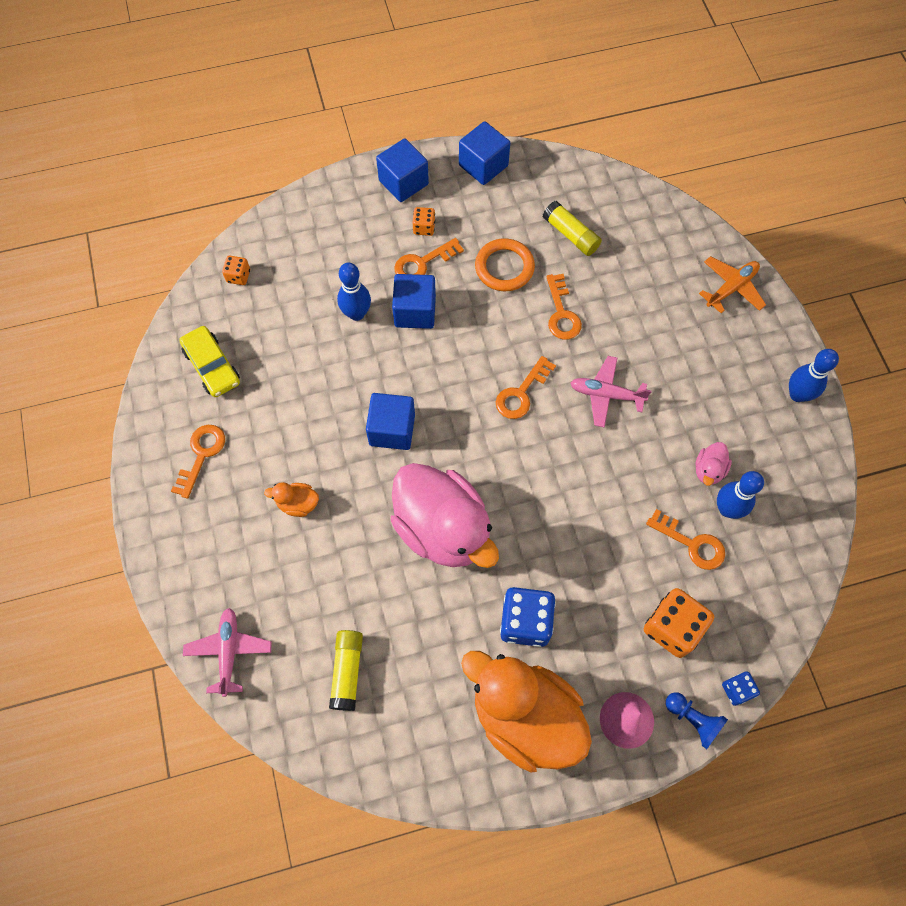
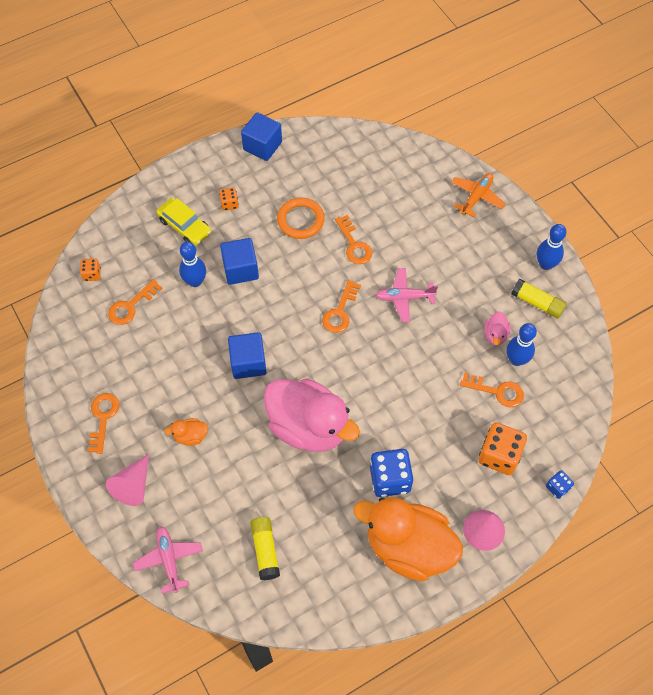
camera: 15 degrees left, 5 degrees down
yellow car [179,326,240,397] -> yellow car moved to [156,198,211,245]
blue cube [376,138,429,202] -> none
orange key [394,238,464,275] -> orange key moved to [108,279,163,325]
yellow glue stick [543,201,602,256] -> yellow glue stick moved to [511,279,567,318]
blue pawn [666,692,728,749] -> none
none -> pink cone [106,454,149,506]

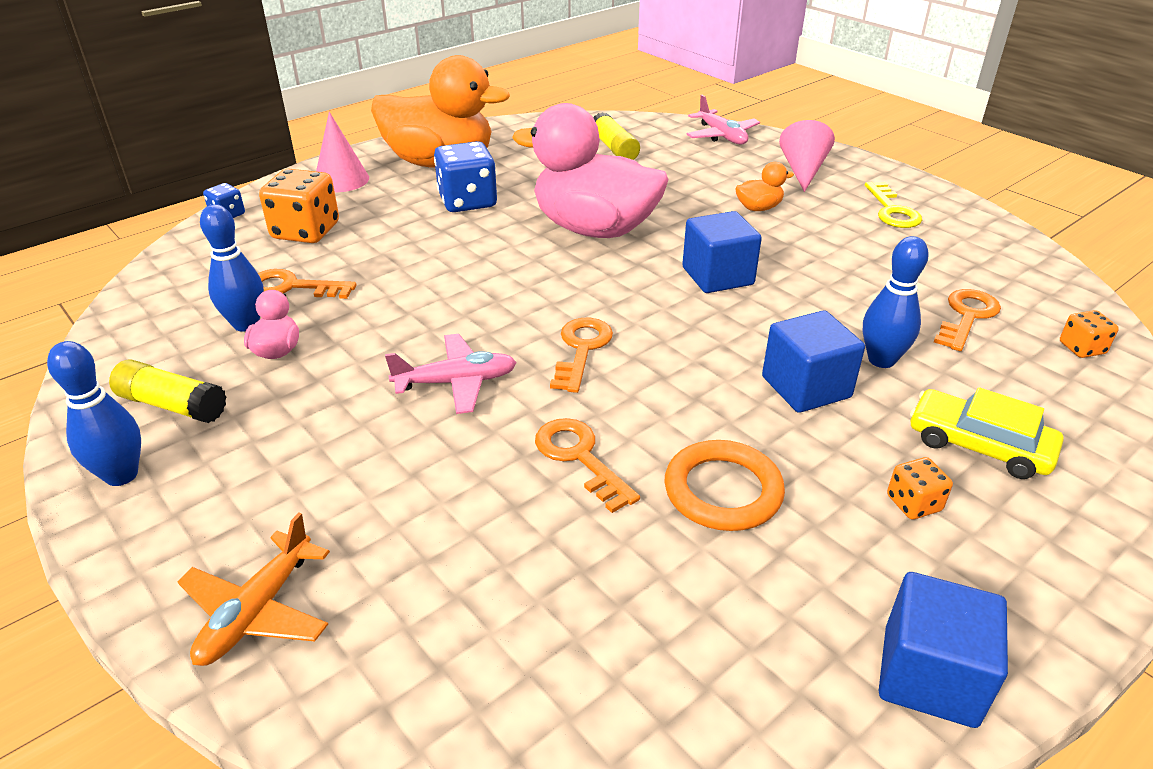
camera: 170 degrees right, 25 degrees down
orange key [87,393,119,454] -> yellow key [865,182,922,228]

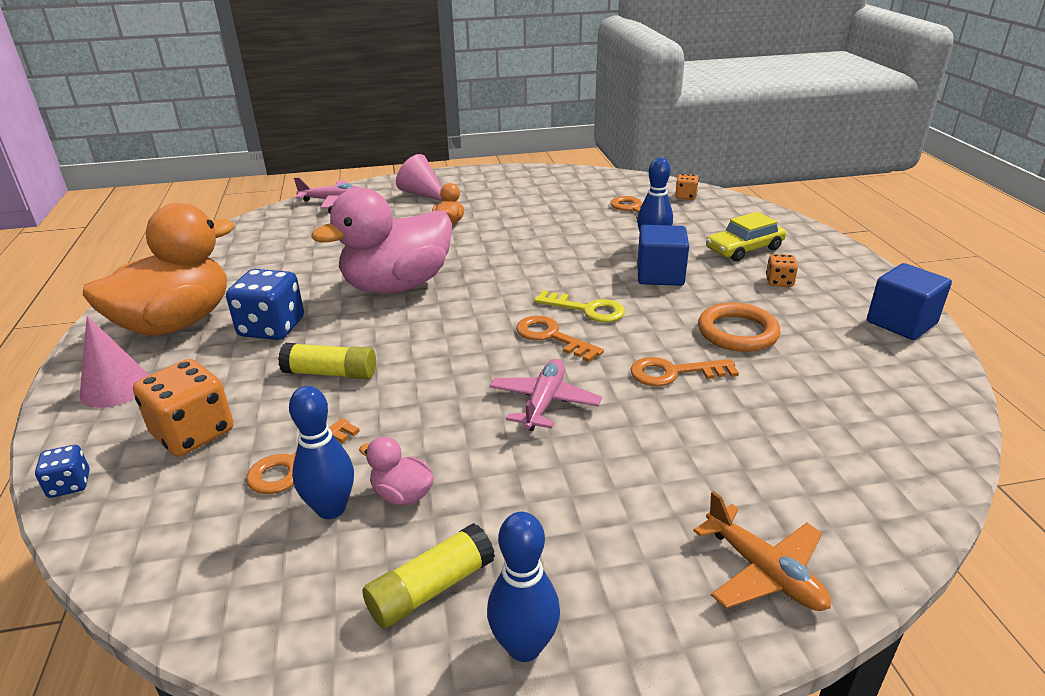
camera: 60 degrees left, 5 degrees down
yellow glue stick [594,112,640,160] -> yellow glue stick moved to [278,343,376,380]
blue cube [682,211,762,293] -> none
yellow key [865,182,922,228] -> yellow key moved to [534,290,625,322]

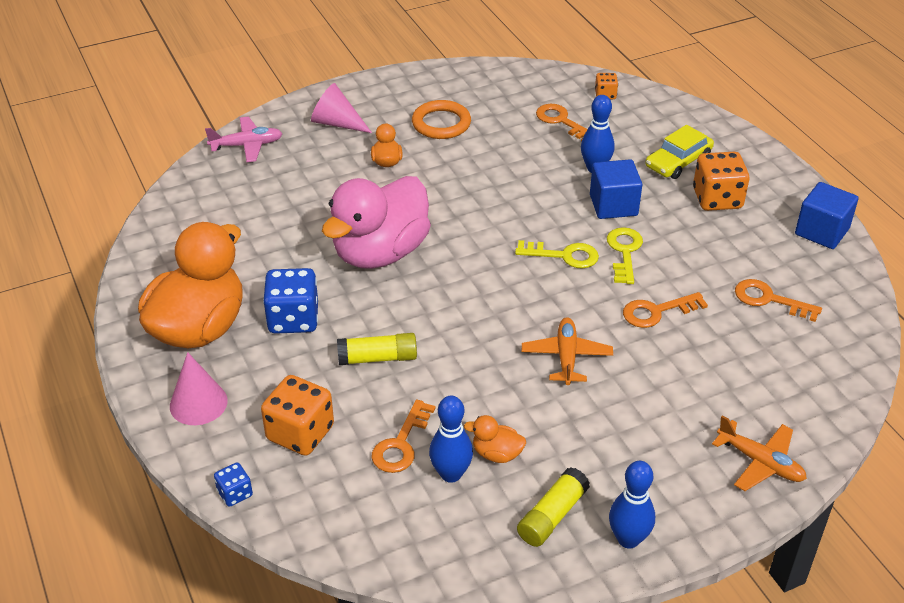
camera: 15 degrees left, 10 degrees up
pink duck [359,436,434,506] -> orange duck [464,415,526,463]
pink plane [490,359,602,431] -> orange plane [522,317,613,385]
orange key [516,316,604,362] -> orange key moved to [735,279,822,322]
orange ring [698,303,781,352] -> orange ring moved to [412,100,471,139]
orange dice [766,254,798,287] -> orange dice [693,152,749,211], size x1.94
none -> yellow key [607,227,643,284]

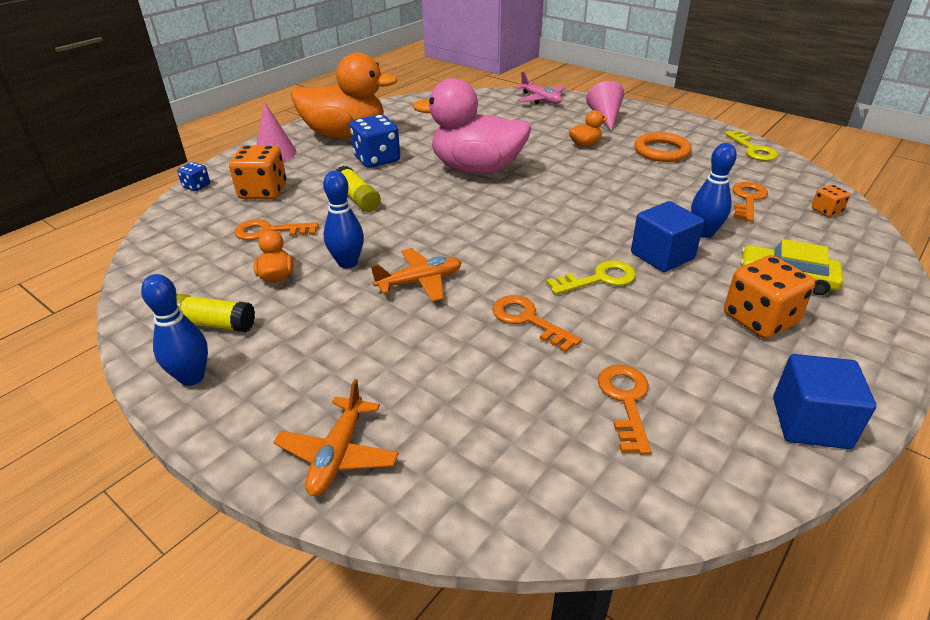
camera: 65 degrees right, 5 degrees down
blue bowling pin [429,395,473,483] -> blue bowling pin moved to [323,171,364,269]
yellow key [515,240,599,268] -> yellow key moved to [725,130,778,161]

